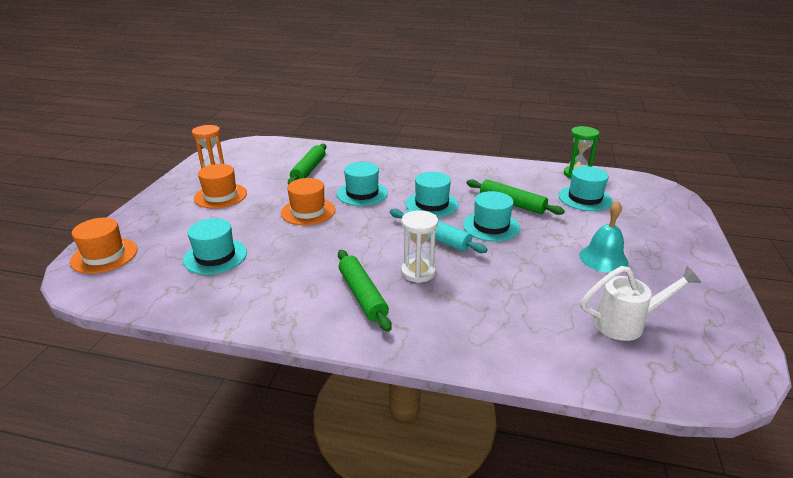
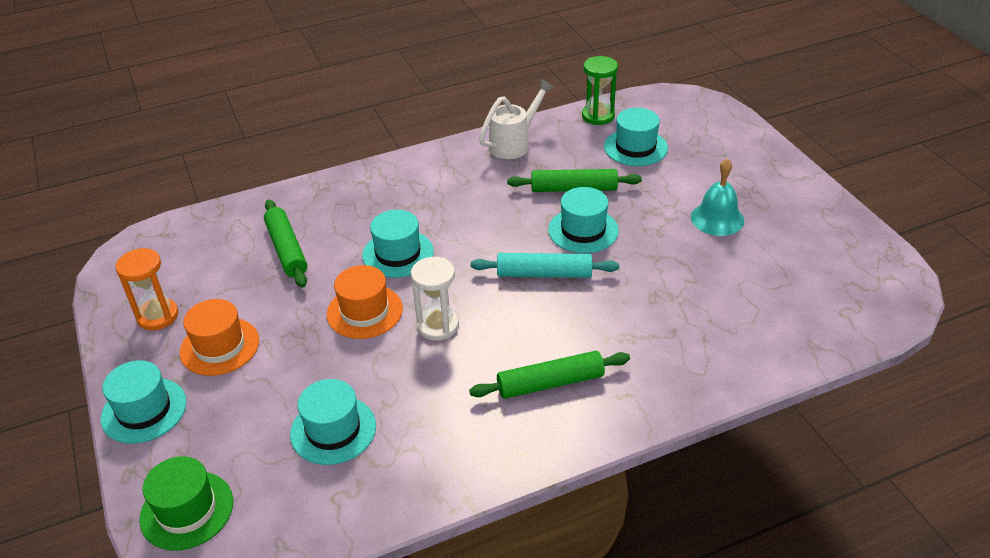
camera: 35 degrees left, 10 degrees up
orange hat [70,218,137,274] -> green hat [139,456,233,551]
green rolling pin [338,250,392,332] -> green rolling pin turned 45 degrees counterclockwise [469,351,630,399]
white hourglass [401,210,438,283] -> white hourglass moved to [411,257,459,341]
turquoise hat [406,172,459,218] -> turquoise hat moved to [101,360,187,444]
white watering can [580,266,701,341] -> white watering can moved to [479,79,554,159]

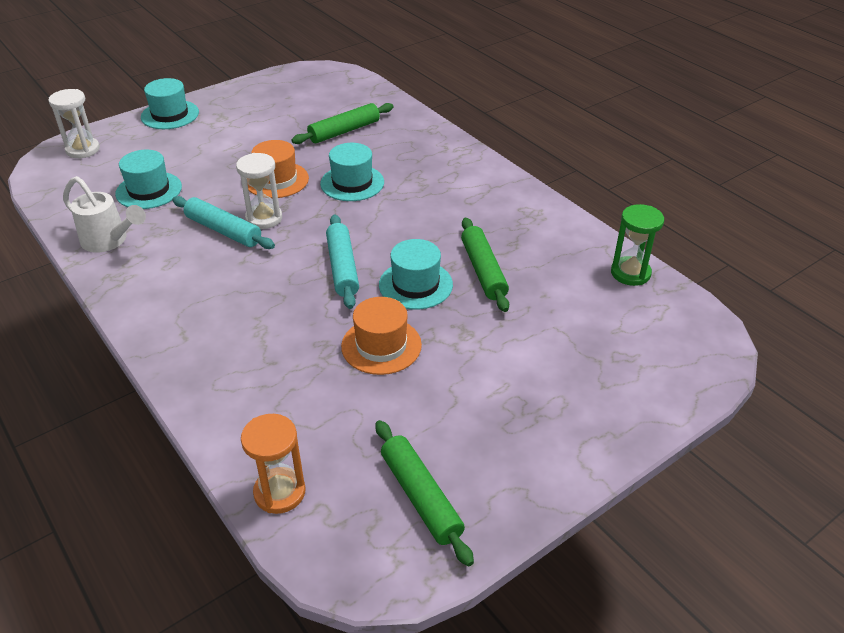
camera: 75 degrees right, 0 degrees up
orange hourglass [116,248,179,331] -> orange hourglass moved to [241,414,305,514]
green hat [139,456,233,551] -> white hourglass [49,89,100,158]
orange hat [180,299,259,376] -> orange hat moved to [341,297,422,375]
green rolling pin [469,351,630,399] -> green rolling pin moved to [375,420,474,566]
white watering can [479,79,554,159] -> white watering can moved to [63,176,146,252]
turquoise hat [604,108,668,166] -> none
turquoise bell [691,158,744,236] -> none
none -> turquoise rolling pin [172,196,275,249]

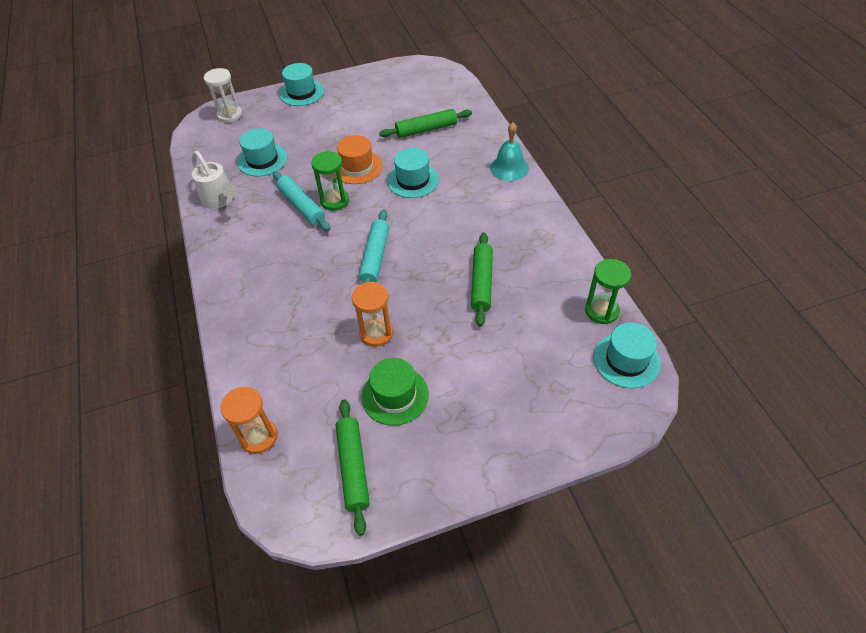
camera: 20 degrees right, 10 degrees up
white hourglass [236,153,282,229] -> green hourglass [312,151,349,211]
orange hat [341,297,422,375] -> orange hourglass [352,281,393,347]
turquoise hat [379,239,453,310] -> turquoise hat moved to [593,323,661,388]
none -> green hat [362,358,429,426]
none -> turquoise bell [490,122,529,181]

